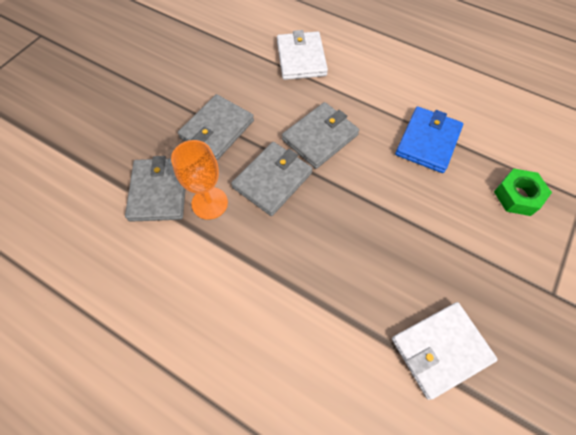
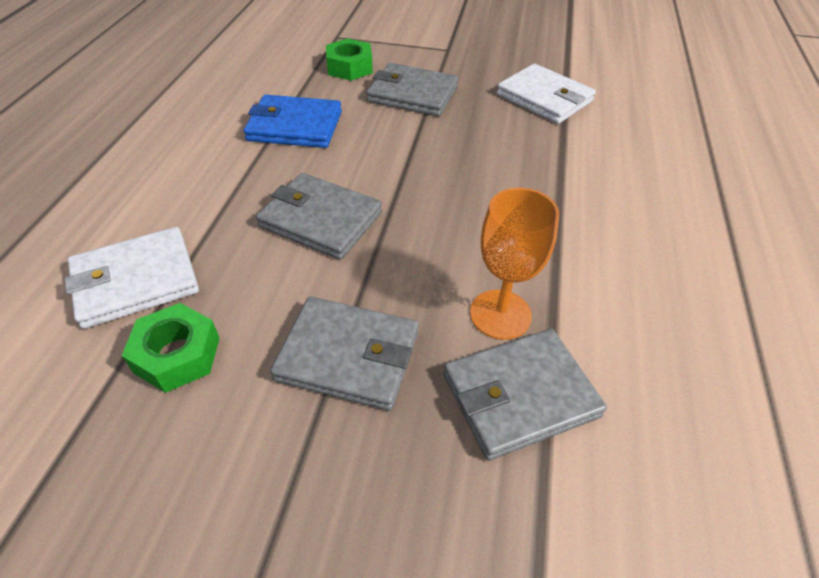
camera: 110 degrees left, 15 degrees down
grey wallet [231,142,313,216] -> grey wallet moved to [367,63,459,116]
none -> green nut [122,303,220,393]

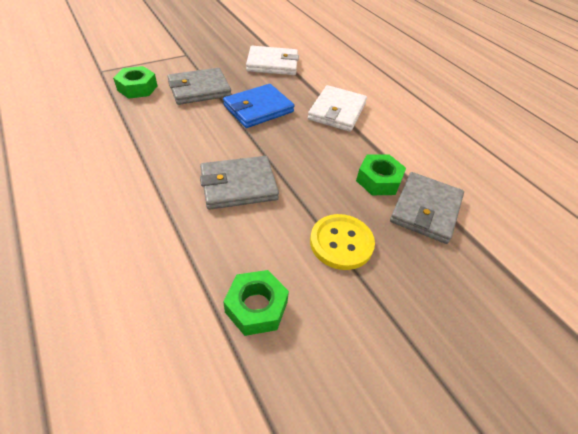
camera: 45 degrees left, 0 degrees up
white wallet [64,227,199,329] -> white wallet moved to [308,85,367,132]
blue wallet [244,94,342,148] -> blue wallet moved to [223,84,295,128]
grey wallet [270,297,419,411] -> yellow button [310,214,375,270]
orange goblet [470,188,559,340] -> green nut [356,154,406,195]

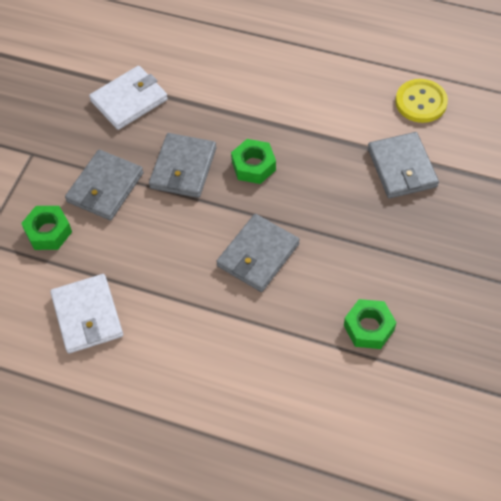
camera: 35 degrees left, 10 degrees up
blue wallet [223,84,295,128] -> grey wallet [149,133,216,198]
white wallet [308,85,367,132] -> white wallet moved to [50,274,123,353]
yellow button [310,214,375,270] -> yellow button moved to [395,79,448,123]
green nut [356,154,406,195] -> green nut moved to [231,139,276,184]

